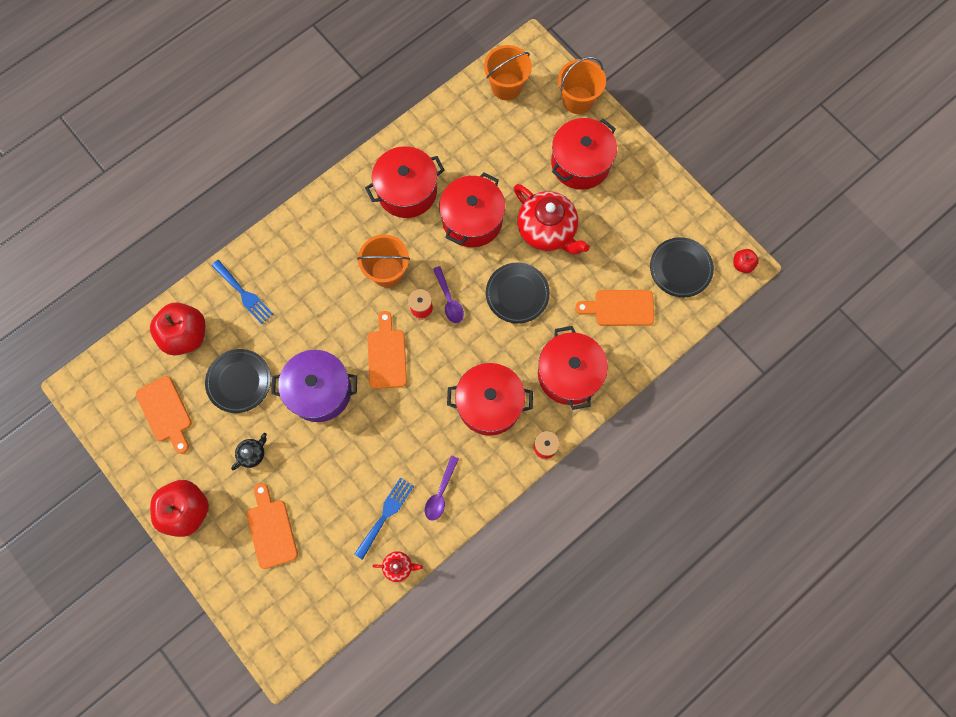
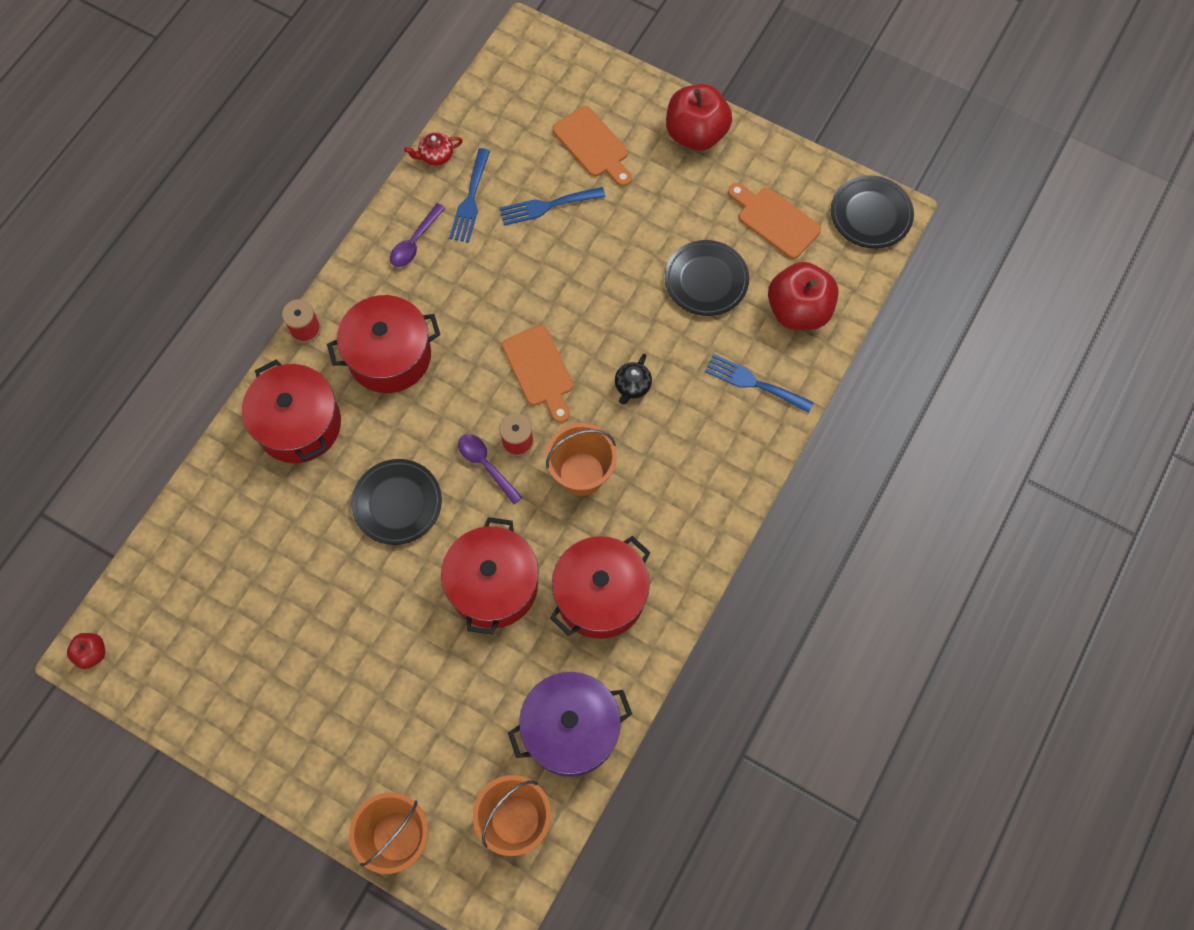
camera: 160 degrees right, 5 degrees down
black teapot [231,433,267,470] -> black teapot moved to [615,353,652,405]
purple pot [271,350,357,422] -> purple pot moved to [508,672,632,777]
purple spoon [425,456,459,521] -> purple spoon turned 150 degrees counterclockwise [390,203,445,267]
red teapot [514,184,590,255] -> none
red pot [551,118,617,190] -> none
orange cutting board [575,290,654,326] -> none
black plate [650,237,714,297] -> black plate moved to [831,175,914,249]
none -> blue fork [499,187,606,226]

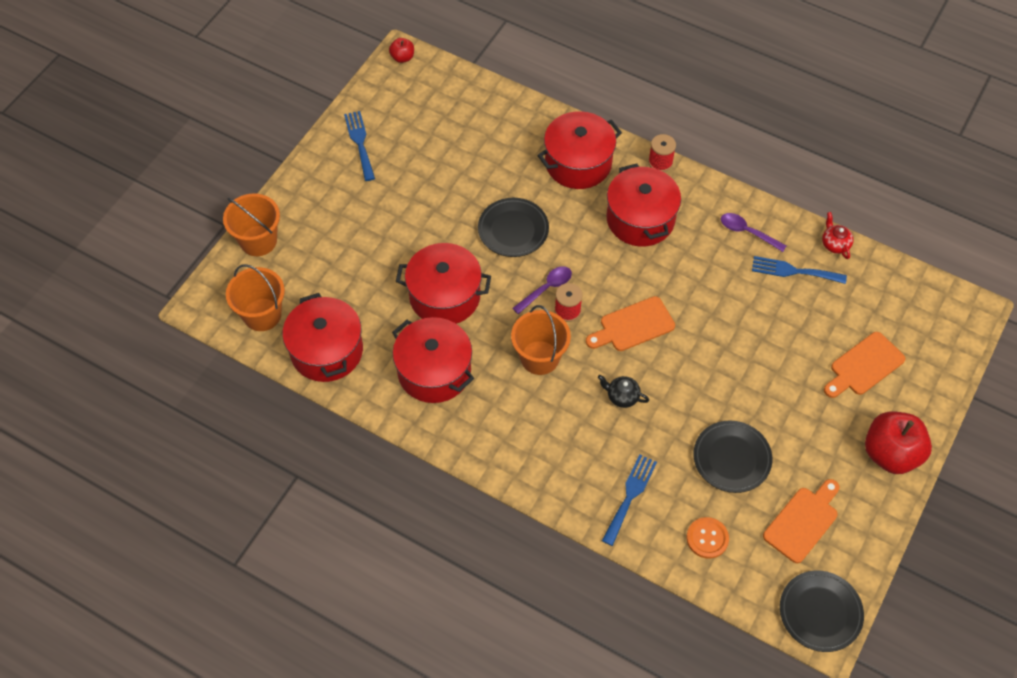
camera: 90 degrees right, 10 degrees down
blue fork [499,187,606,226] -> blue fork moved to [344,111,375,181]
purple pot [508,672,632,777] -> red pot [282,293,363,382]
red apple [768,262,839,330] -> orange button [687,517,729,559]

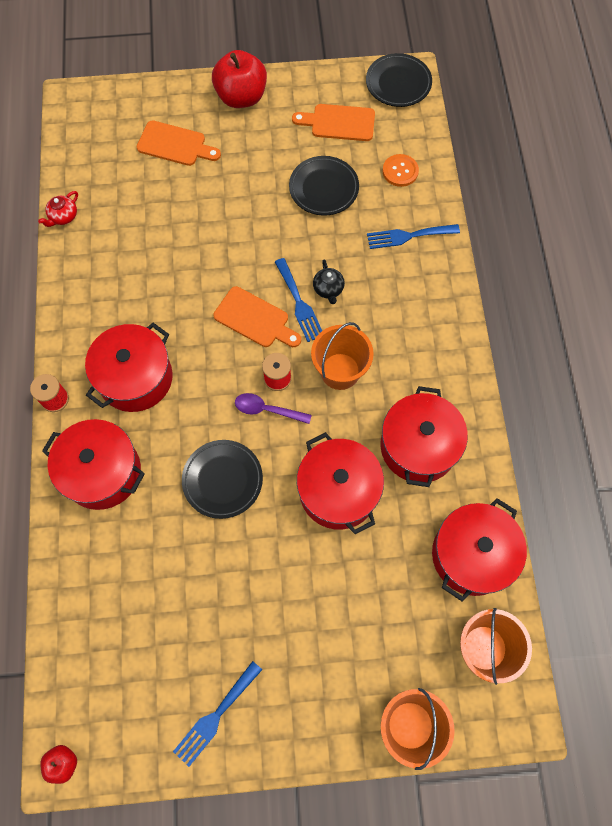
camera: 125 degrees left, 10 degrees up
purple spoon [721,213,787,252] -> none
blue fork [752,256,847,284] -> blue fork moved to [275,258,322,342]

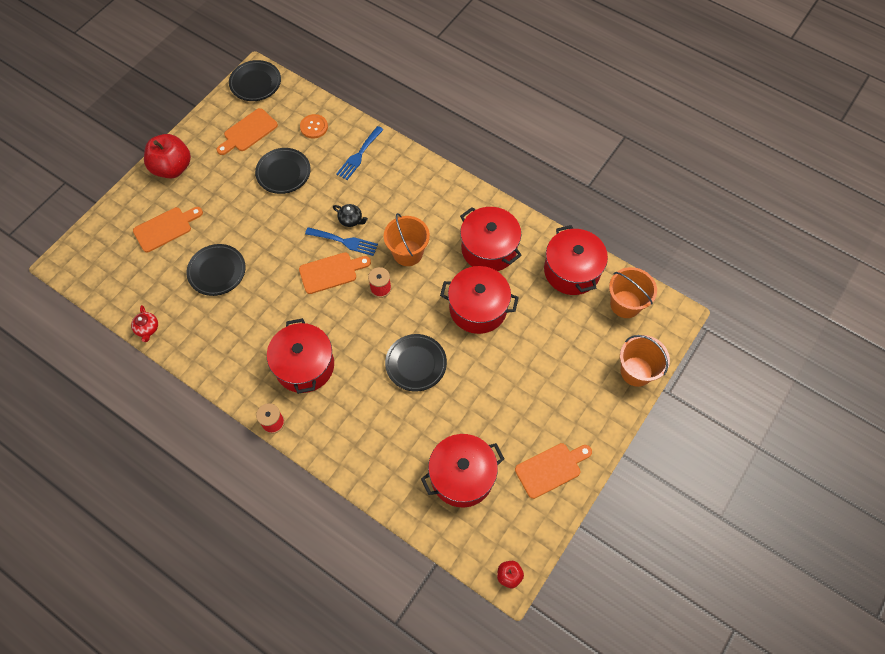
camera: 50 degrees left, 5 degrees down
red pot [42,419,145,510] -> red pot moved to [421,434,504,508]
blue fork [173,661,262,767] -> orange cutting board [515,443,592,499]
purple spoon [235,393,312,424] -> none
none -> black plate [187,244,246,296]

